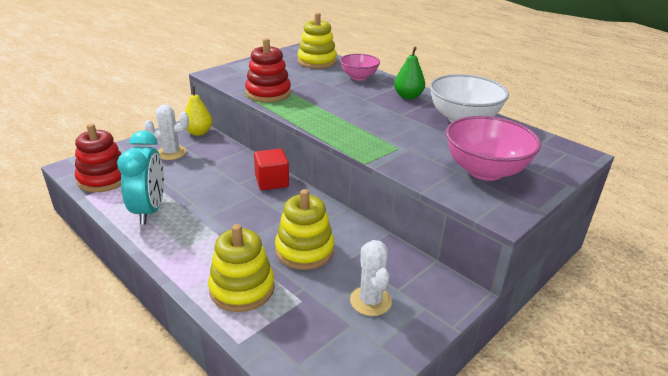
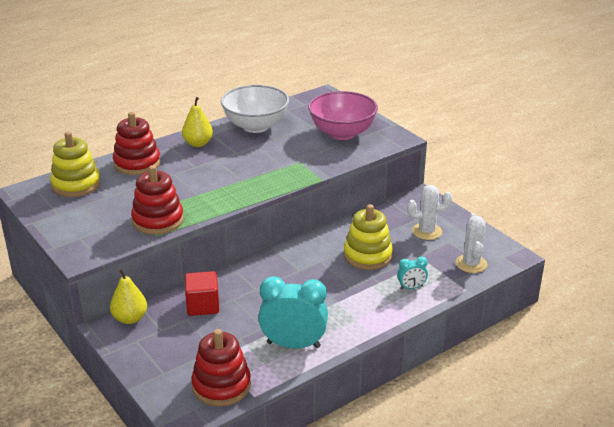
camera: 80 degrees left, 0 degrees up
white cactus [144,104,189,160] -> white cactus moved to [456,213,488,273]
yellow stacking toy [208,224,275,312] -> turquoise clock [397,256,428,290]
red cube [254,149,289,190] -> red cube moved to [185,271,219,316]
pink bowl [340,54,380,80] -> red stacking toy [113,112,161,175]
green pear [394,47,425,99] -> yellow pear [182,97,213,147]

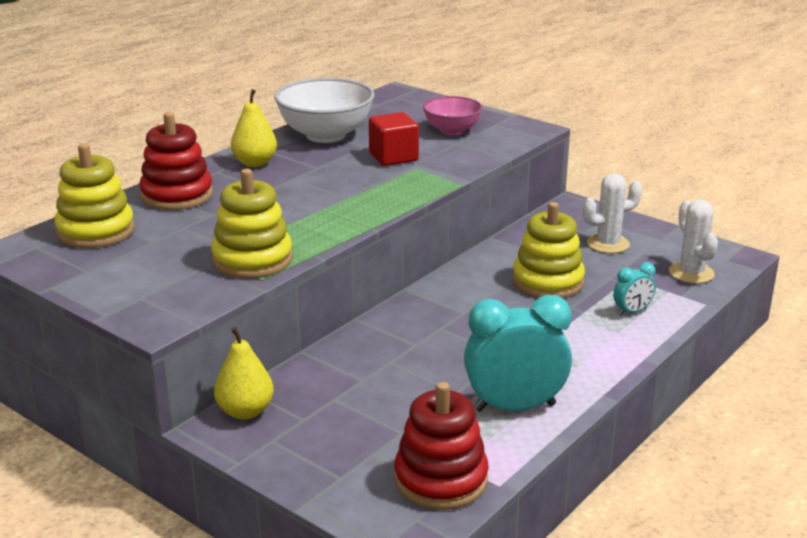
camera: 15 degrees left, 5 degrees down
red stacking toy [131,165,184,235] -> yellow stacking toy [211,169,293,279]
red cube [185,271,219,316] -> red cube moved to [369,112,419,166]
pink bowl [308,91,378,140] -> pink bowl [423,96,483,136], size x0.61

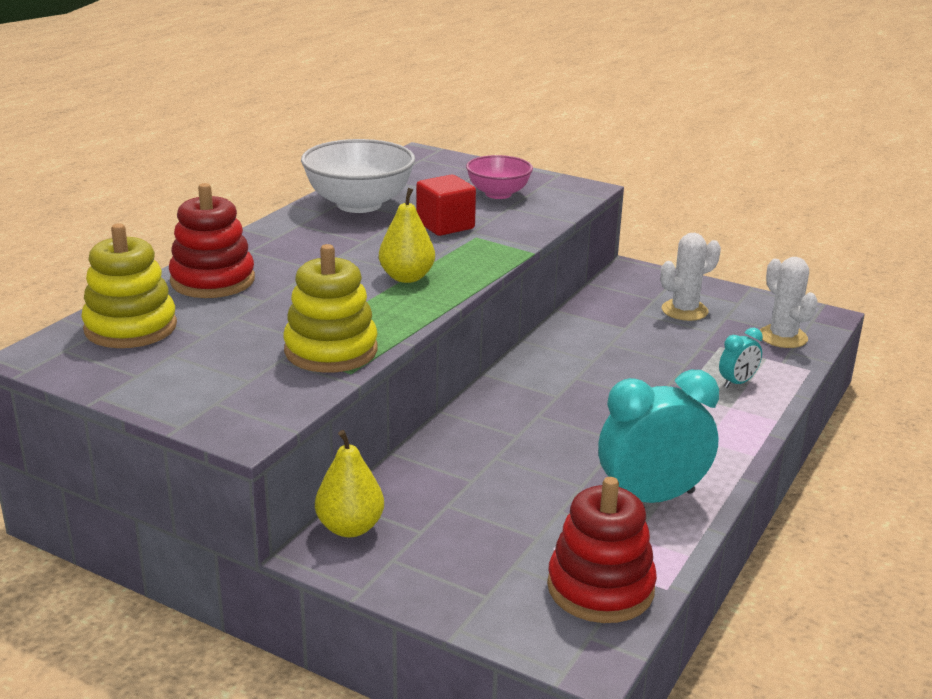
camera: 10 degrees left, 0 degrees up
yellow pear [231,89,277,167] -> yellow pear moved to [379,188,435,283]
yellow stacking toy [513,202,585,298] -> none

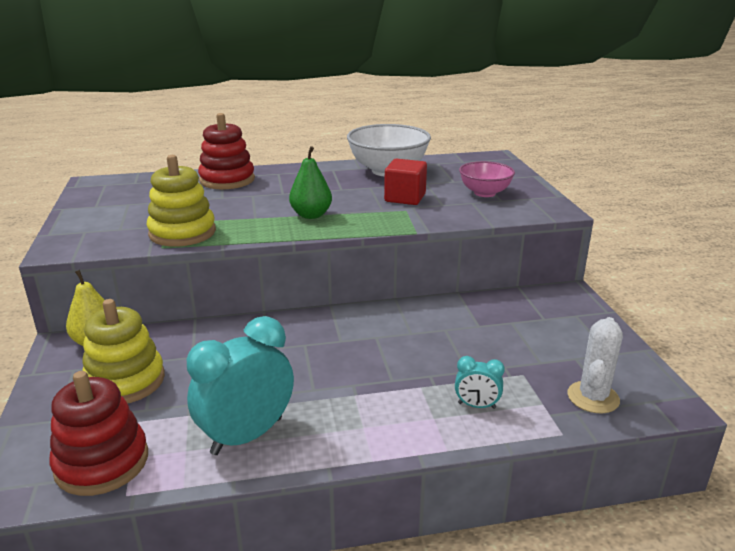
camera: 50 degrees right, 0 degrees up
yellow stacking toy [81,223,177,348] -> yellow stacking toy moved to [82,299,165,403]
yellow pear [379,188,435,283] -> green pear [289,146,332,219]
turquoise clock [598,370,719,503] -> turquoise clock turned 75 degrees counterclockwise [187,316,294,455]
white cactus [661,233,721,321] -> none

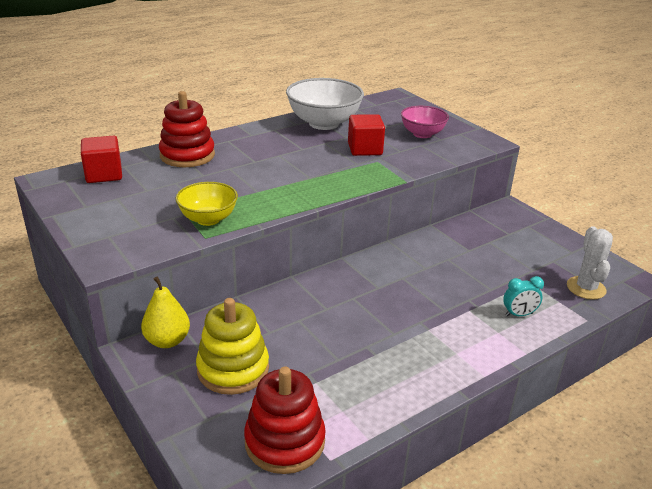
camera: 25 degrees left, 5 degrees up
yellow stacking toy [147,155,216,247] -> yellow bowl [176,182,238,226]
turquoise clock [187,316,294,455] -> none
green pear [289,146,332,219] -> none
none -> red cube [81,136,122,183]

